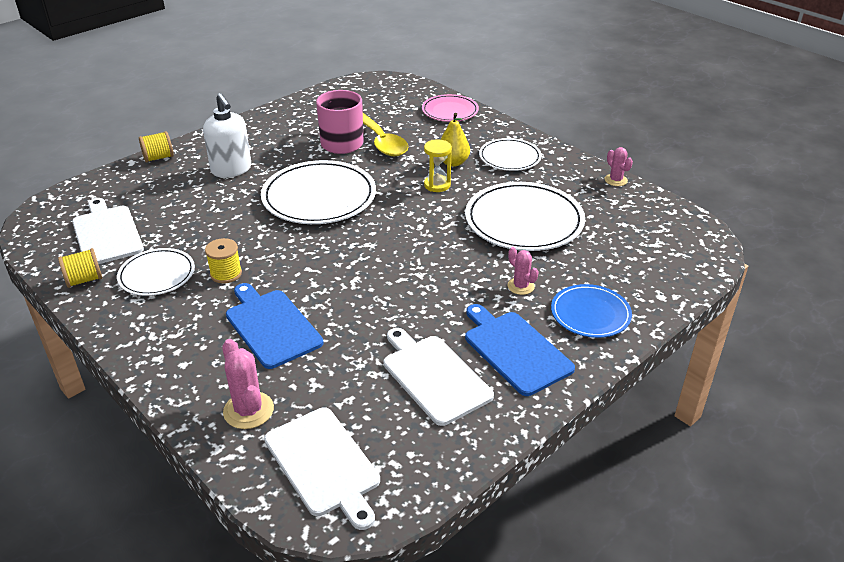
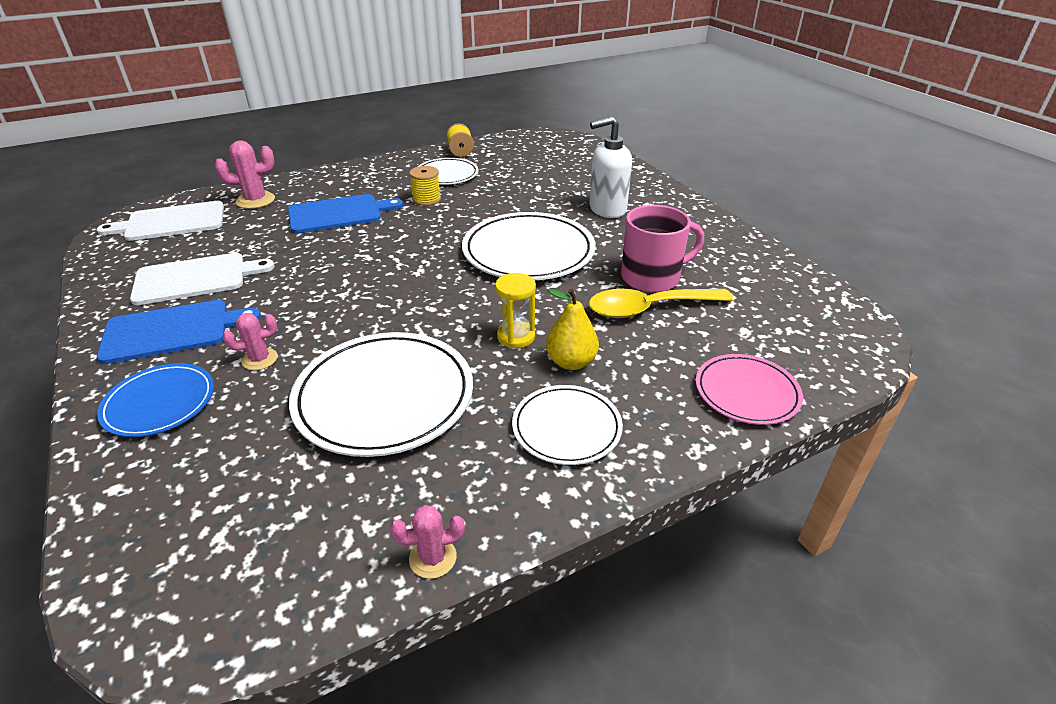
camera: 105 degrees right, 0 degrees up
white cutting board [72,198,144,264] -> none
yellow spool [139,131,174,162] -> none

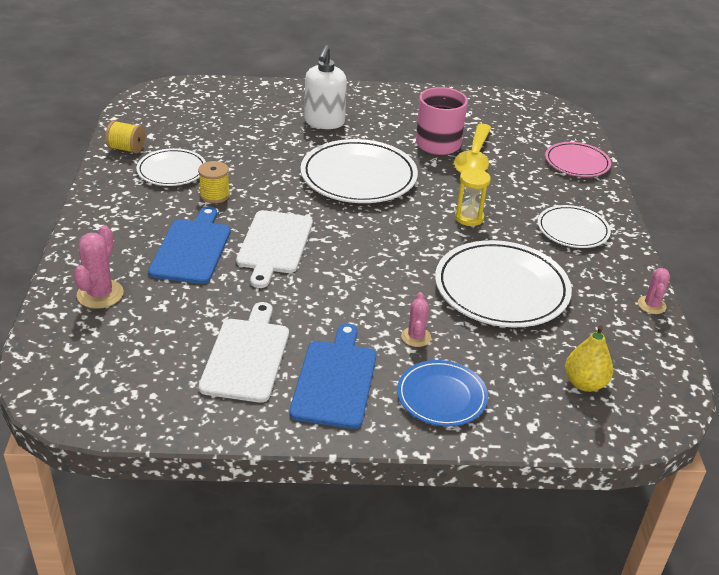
camera: 65 degrees left, 0 degrees up
white cutting board [97,201,224,241] -> white cutting board moved to [236,210,313,288]
yellow pear [546,289,599,370] -> yellow pear moved to [565,325,613,392]

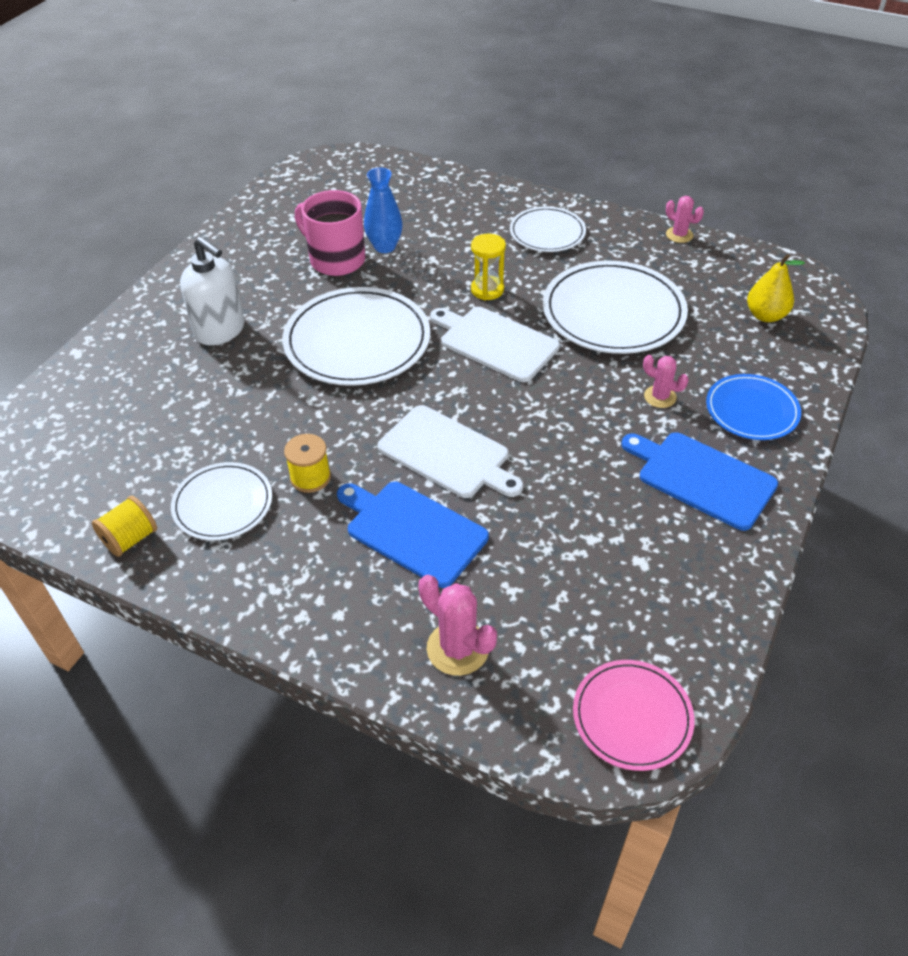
camera: 60 degrees left, 10 degrees up
white cutting board [198,302,289,403] -> white cutting board moved to [430,307,560,382]
yellow spoon [454,124,492,173] -> blue vase [364,167,403,253]
pink plate [545,142,611,177] -> pink plate moved to [573,660,694,771]

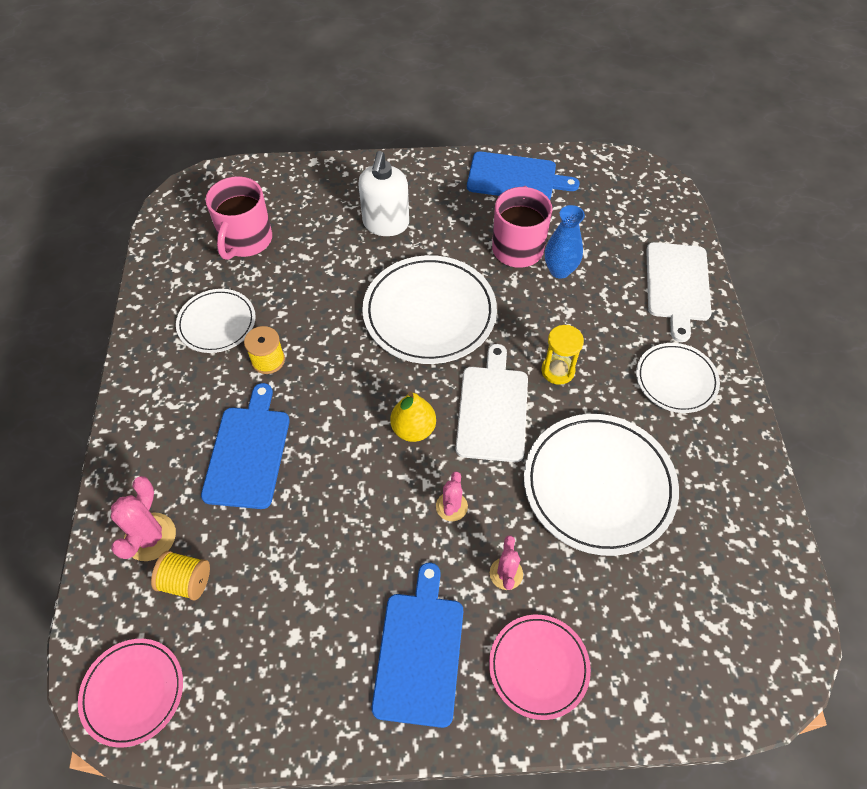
camera: 60 degrees right, 10 degrees up
yellow spool [92,496,157,557] -> yellow spool moved to [151,551,210,600]
white cutting board [377,405,523,498] -> white cutting board moved to [646,242,711,342]
pink cactus [666,196,704,243] -> pink cactus moved to [436,471,468,521]
blue plate [706,374,801,440] -> pink plate [489,615,591,720]
yellow pear [747,254,805,322] -> yellow pear moved to [390,391,436,442]
none -> pink mug [206,176,272,260]
none -> blue cutting board [467,152,580,200]

